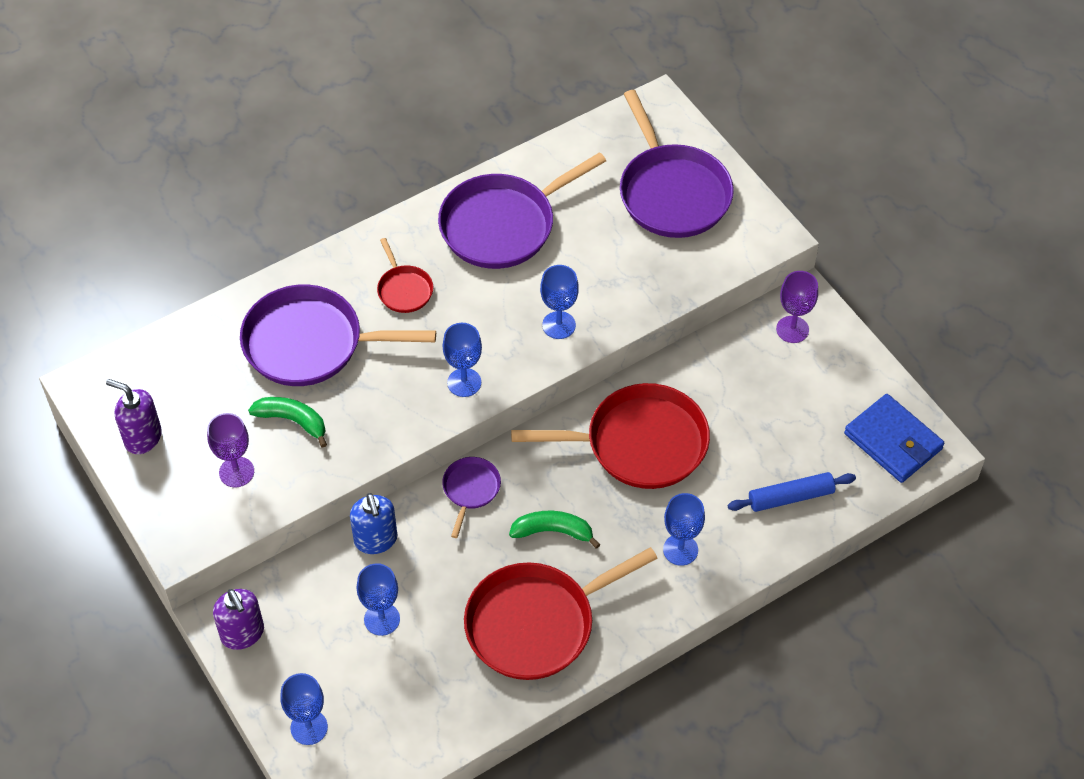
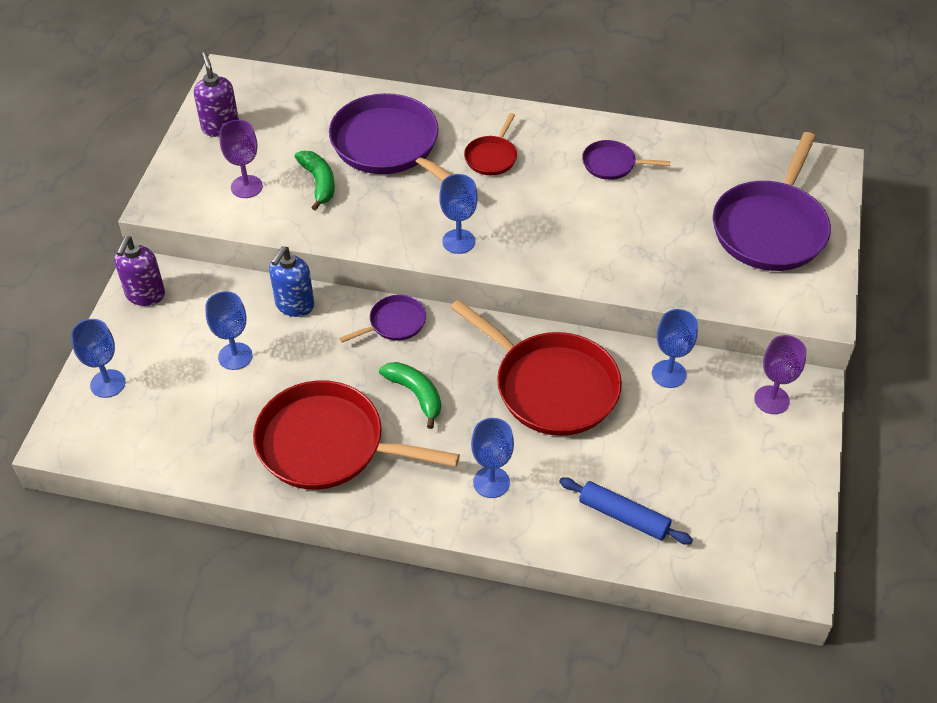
camera: 45 degrees right, 5 degrees down
purple pan [438,152,606,269] -> purple pan [582,140,670,180], size x0.48
blue goblet [540,265,579,339] -> blue goblet moved to [652,309,698,388]
blue wallet [844,394,944,483] -> none

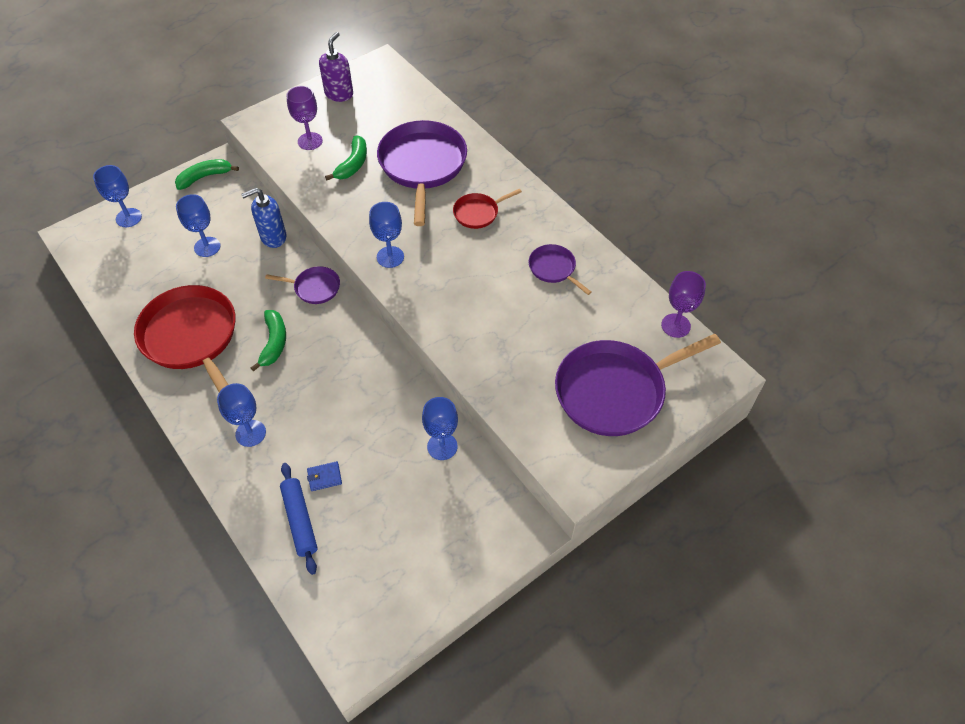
camera: 40 degrees right, 5 degrees up
purple soap dispenser [114,236,165,306] -> green banana [175,159,239,190]
red pan [450,299,622,436] -> none
purple goblet [754,335,807,414] -> purple goblet moved to [661,271,706,338]
none -> blue wallet [307,461,342,491]

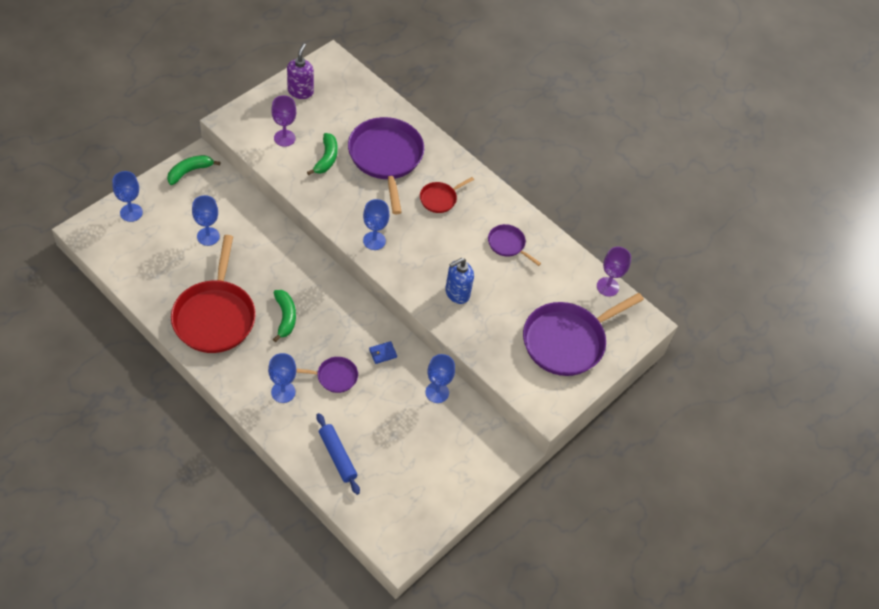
camera: 15 degrees left, 0 degrees up
red pan [134,285,235,392] -> red pan turned 135 degrees counterclockwise [171,235,256,353]
blue soap dispenser [241,188,287,248] -> blue soap dispenser moved to [445,258,474,304]
purple pan [265,266,340,304] -> purple pan moved to [296,357,358,393]
blue wallet [307,461,342,491] -> blue wallet moved to [369,341,397,364]

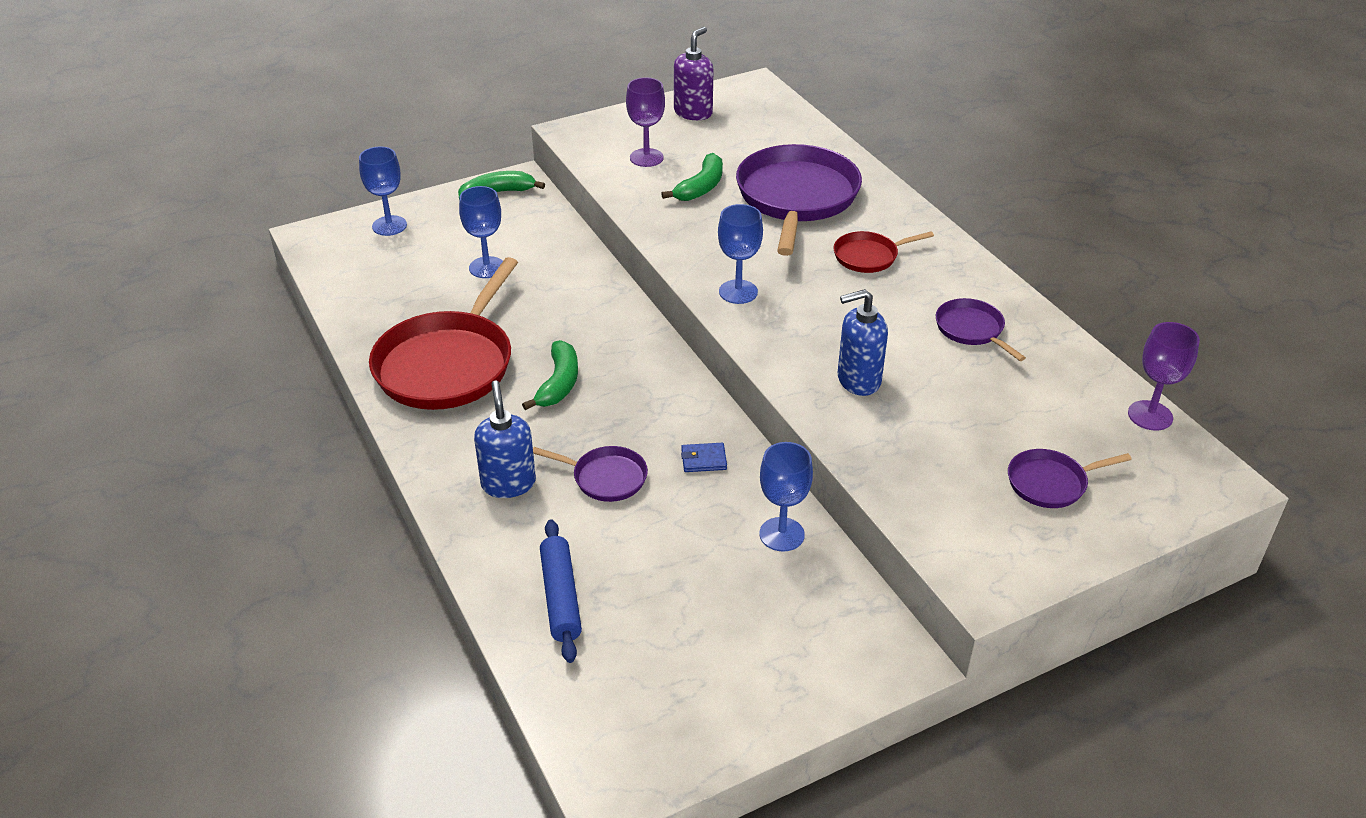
camera: 25 degrees right, 15 degrees down
blue goblet [268,353,296,403] -> blue soap dispenser [474,381,536,498]
purple pan [523,293,644,376] -> purple pan [1008,449,1132,508], size x0.48

